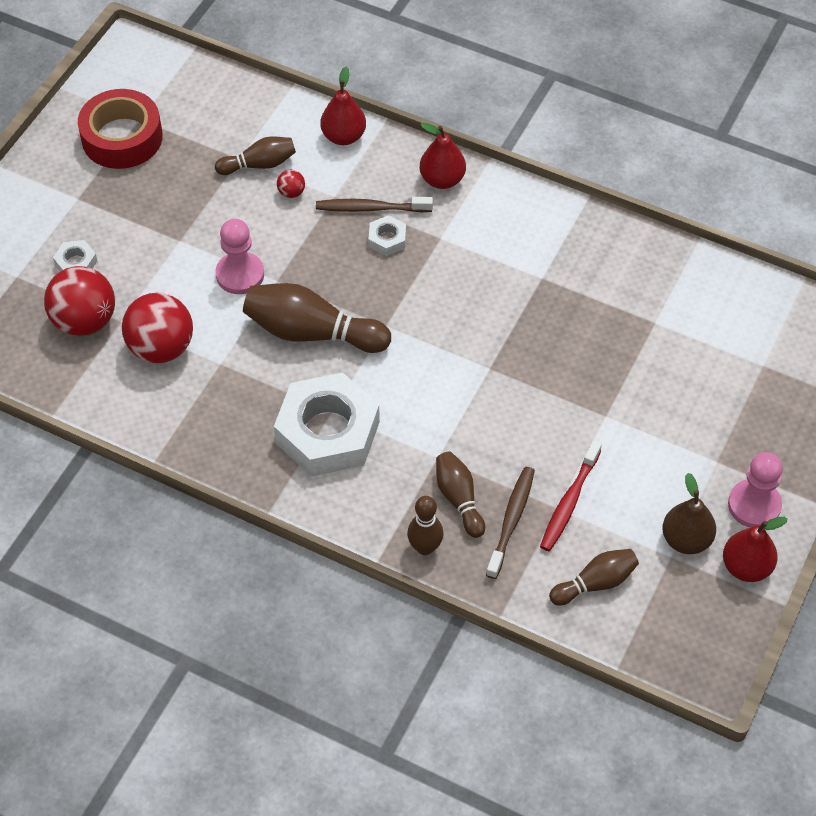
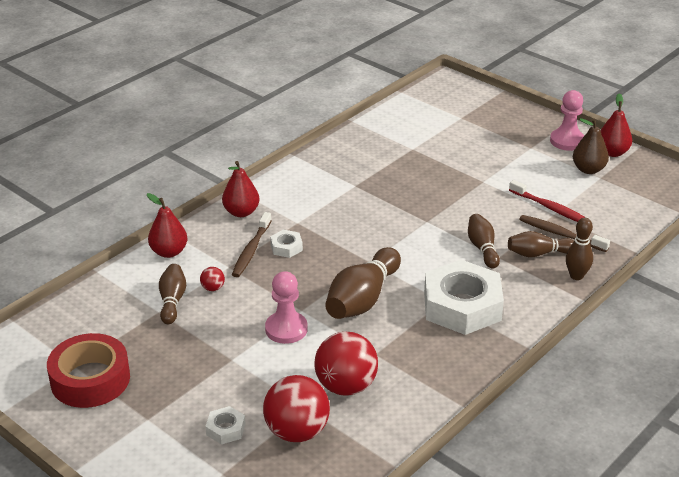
camera: 75 degrees left, 20 degrees down
brown bowling pin [549,549,639,606] -> brown bowling pin moved to [468,214,500,268]

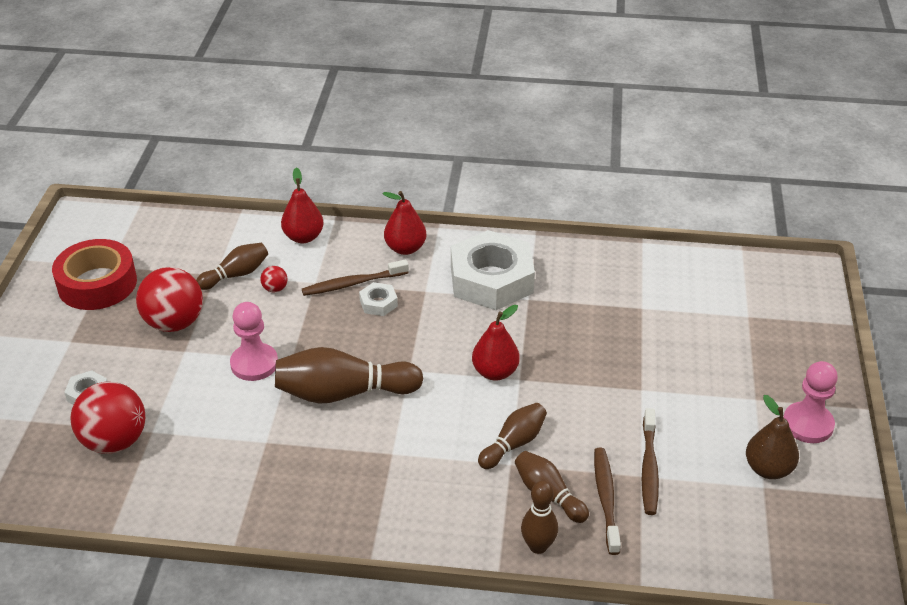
camera: 55 degrees right, 5 degrees up
red ball [314,331,378,396] -> red ball moved to [136,267,203,332]
white nut [424,260,504,335] -> white nut moved to [451,230,535,310]
red toothbrush [509,180,586,222] -> brown toothbrush [642,408,659,515]
red pear [600,93,632,157] -> red pear moved to [472,305,520,381]

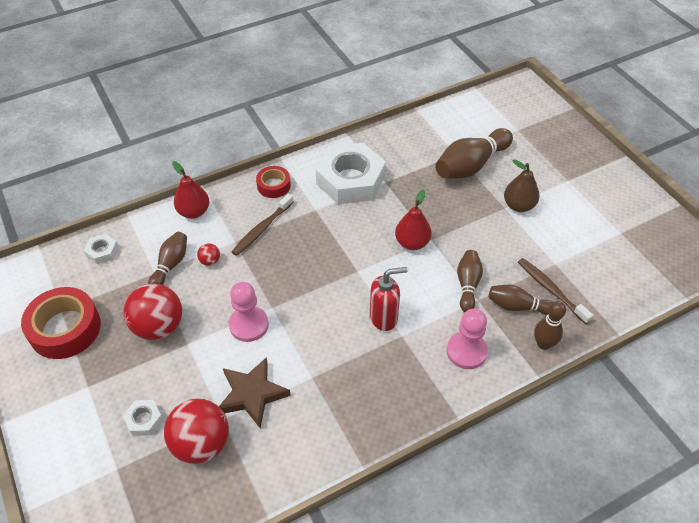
camera: 35 degrees left, 10 degrees up
brown bowling pin [275,347,423,404] -> brown bowling pin moved to [435,128,513,179]
white nut [359,282,398,316] -> white nut moved to [84,234,118,264]
red pear [382,191,426,255] -> red tape [256,166,291,198]
brown toothbrush [642,408,659,515] -> none
brown pear [746,395,799,479] -> brown pear moved to [504,160,540,212]
pink pawn [783,361,838,443] -> pink pawn moved to [447,309,488,369]
none -> brown star [219,357,291,429]
none -> red soap dispenser [370,267,408,331]

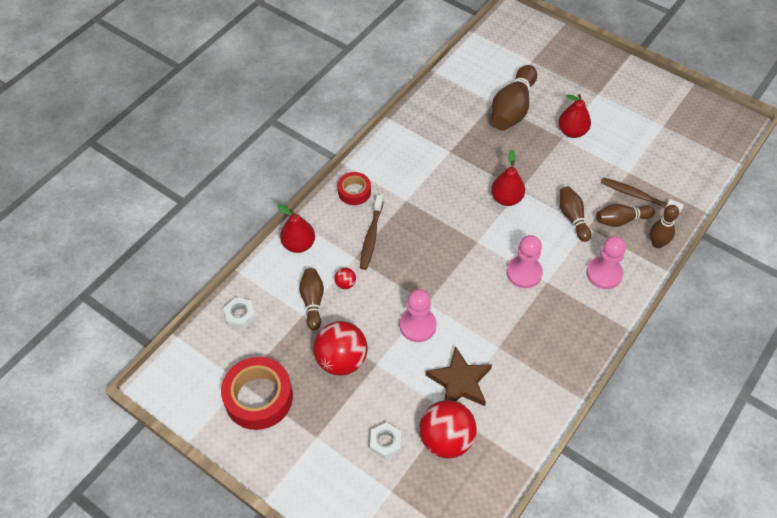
camera: 25 degrees left, 5 degrees up
white nut [315,143,386,204] -> none
red soap dispenser [370,267,408,331] -> pink pawn [507,235,543,288]
brown pear [504,160,540,212] -> red pear [559,94,591,138]

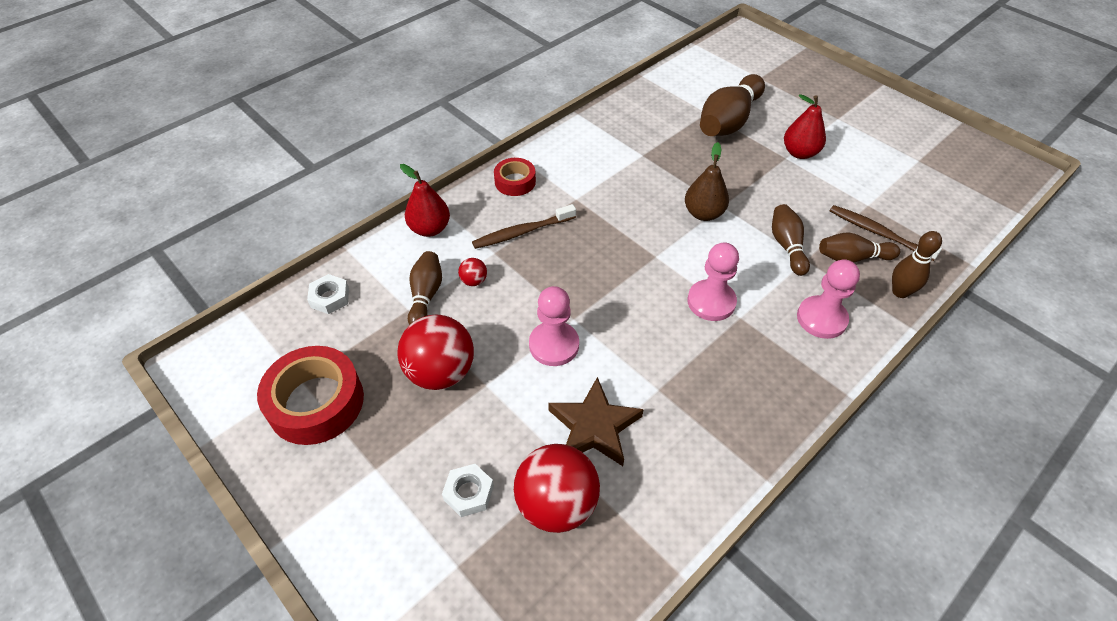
camera: 10 degrees right, 5 degrees down
brown toothbrush [360,195,384,270] -> brown toothbrush turned 45 degrees clockwise [472,204,576,249]
red pear [491,150,525,206] -> brown pear [685,142,729,221]

